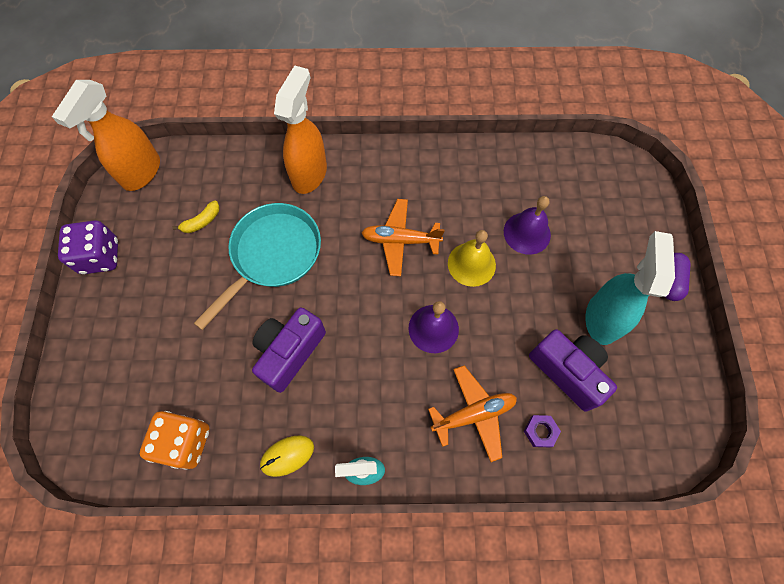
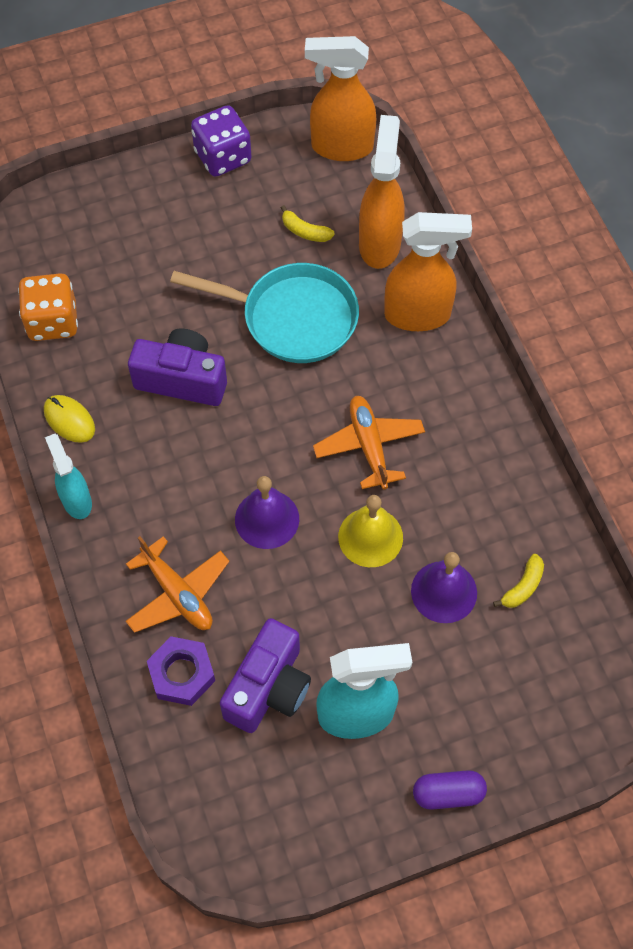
camera: 70 degrees right, 5 degrees down
purple nut [524,415,561,447] -> purple nut [147,636,215,706], size x1.60
none -> orange spray bottle [359,115,404,269]
none -> yellow banana [493,554,544,608]

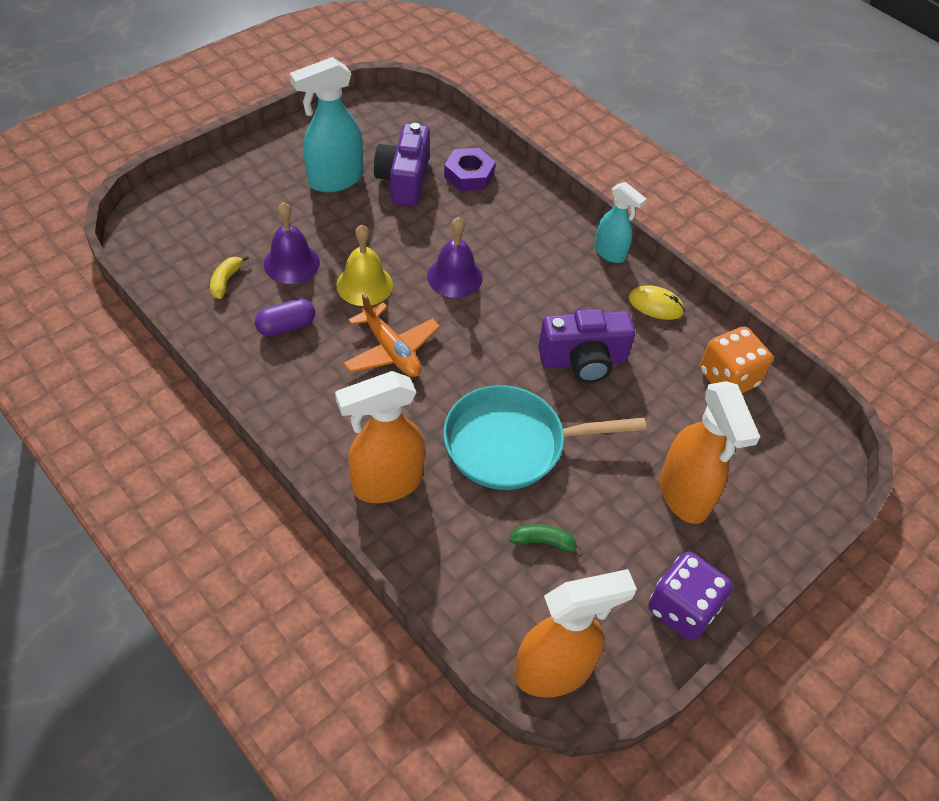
camera: 155 degrees right, 10 degrees down
orange plane [125,536,230,633] -> none
yellow banana [281,205,335,242] -> green banana [510,524,583,557]
orange spray bottle [359,115,404,269] -> orange spray bottle moved to [660,381,760,524]
purple capsule [413,770,487,810] -> purple capsule moved to [255,298,315,337]

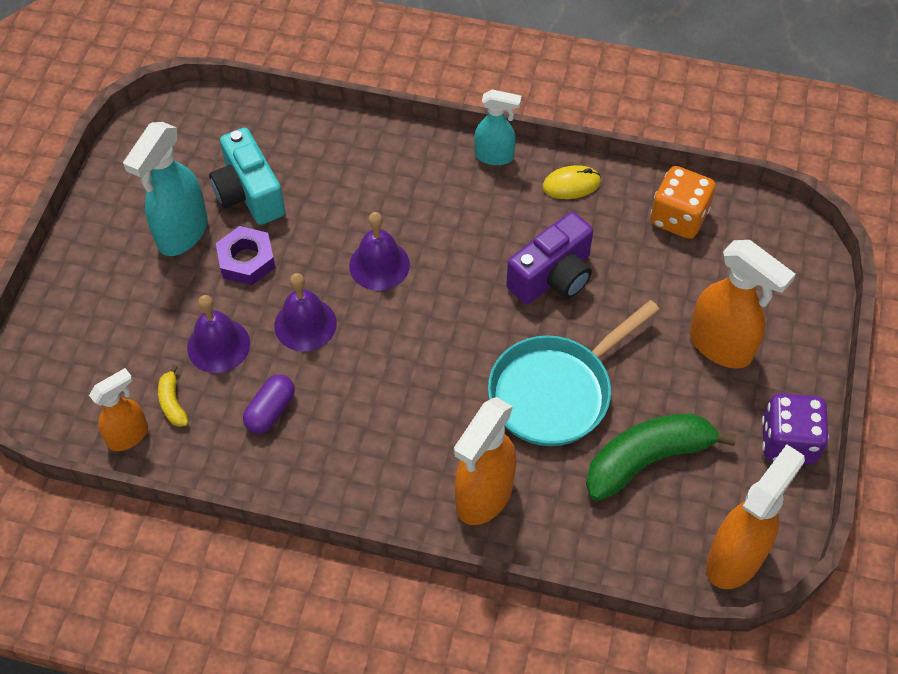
camera: 30 degrees left, 5 degrees up
yellow bell [336,225,393,306] -> purple bell [274,273,337,352]
orange plane [343,293,440,377] -> none
purple camera [374,123,430,207] -> turquoise camera [209,127,285,225]
purple nut [444,148,495,191] -> purple nut moved to [216,226,276,285]
green banana [510,524,583,557] -> green banana [586,413,736,501], size x2.25
none -> orange spray bottle [89,368,148,451]

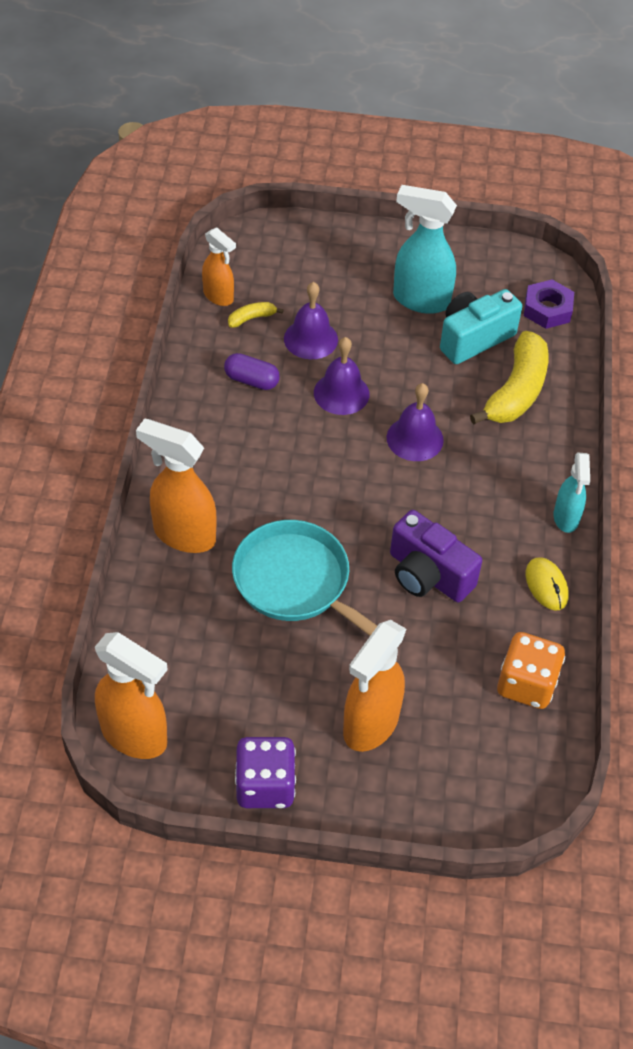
camera: 80 degrees right, 5 degrees down
purple nut [216,226,276,285] -> purple nut moved to [524,280,574,329]
green banana [586,413,736,501] -> none
none -> yellow banana [470,331,548,425]

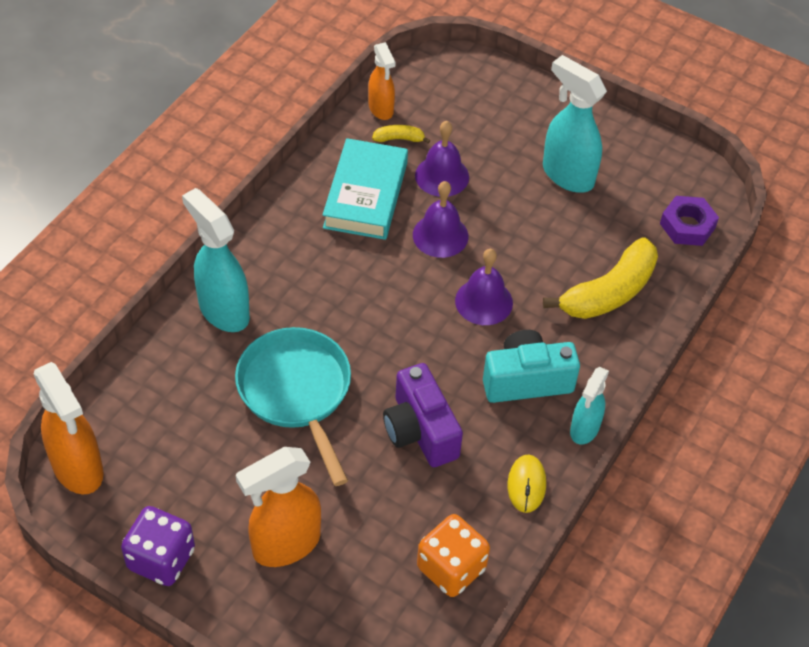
camera: 25 degrees right, 0 degrees up
orange spray bottle [136,418,216,553] -> turquoise spray bottle [182,188,250,332]
purple capsule [224,353,280,390] -> turquoise book [323,138,408,240]
turquoise camera [440,289,522,364] -> turquoise camera moved to [483,330,580,403]

